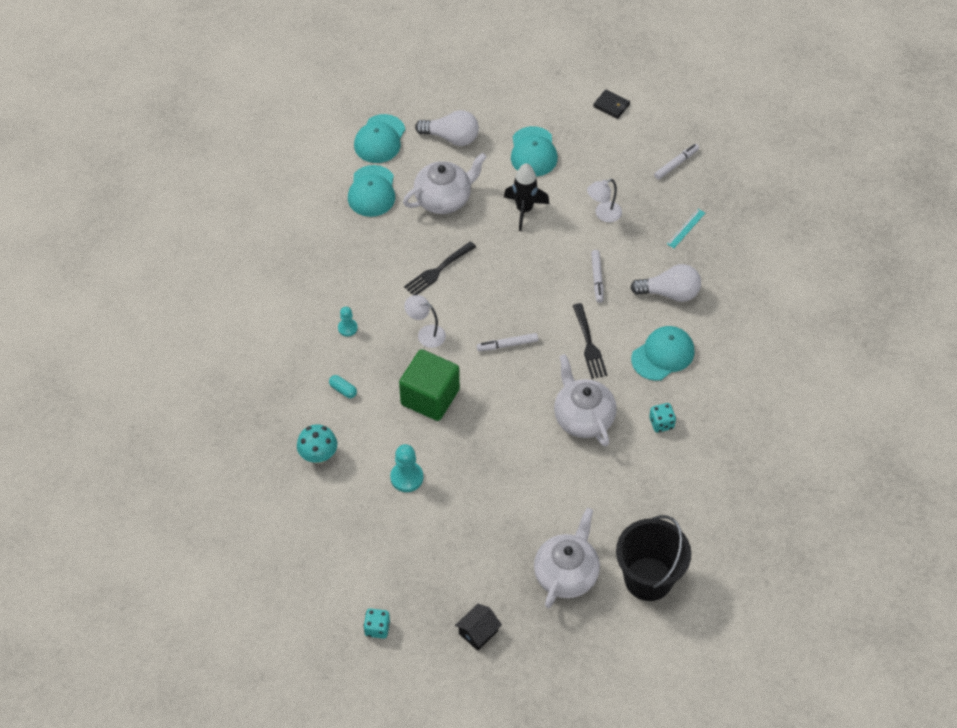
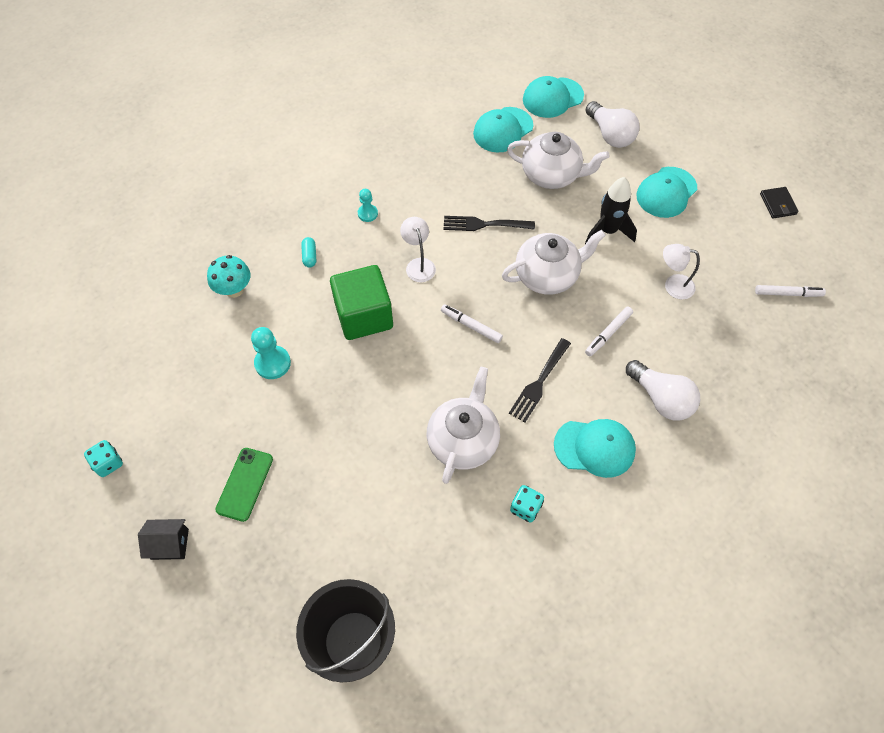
camera: 45 degrees right, 5 degrees up
white teapot [534,508,600,608] -> white teapot moved to [502,230,606,295]
turquoise ruler [667,209,705,248] -> none
none -> green phone [215,448,273,522]

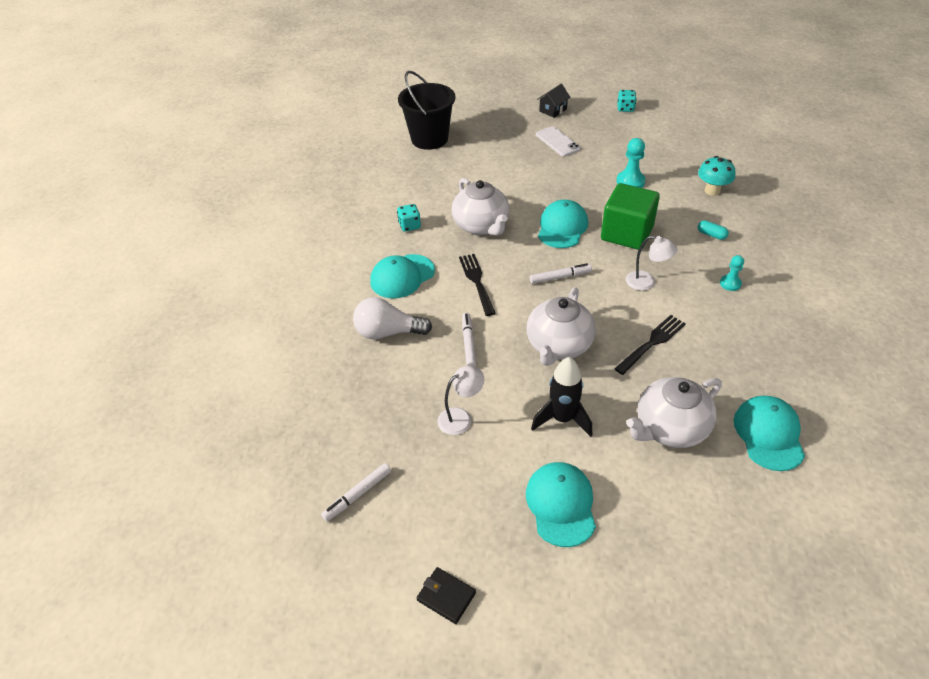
camera: 135 degrees right, 15 degrees down
green phone [215,448,273,522] -> white phone [536,126,581,156]
turquoise cap [523,76,584,118] -> turquoise cap moved to [538,200,588,248]
white light bulb [586,101,640,148] -> none

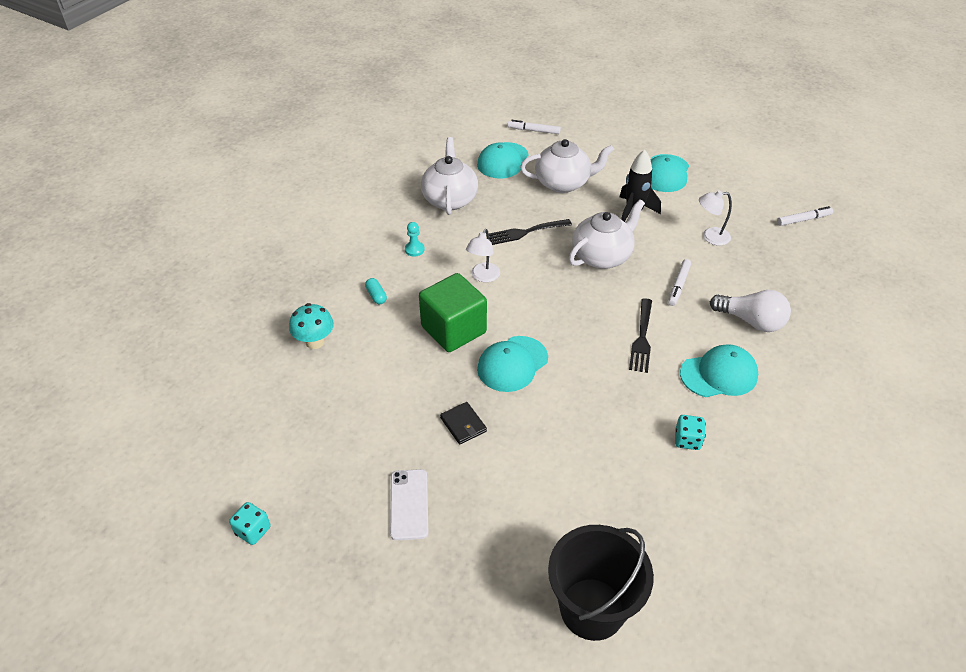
camera: 155 degrees left, 0 degrees up
black wallet [416,567,476,624] -> black wallet moved to [440,402,487,445]
white teapot [451,178,509,236] -> white teapot moved to [421,137,478,215]
white marker [530,263,592,284] -> white marker moved to [508,120,561,134]
black house [537,84,571,118] -> none
turquoise pawn [616,138,646,188] -> none
white lamp [626,236,677,291] -> white lamp turned 120 degrees counterclockwise [466,229,500,282]

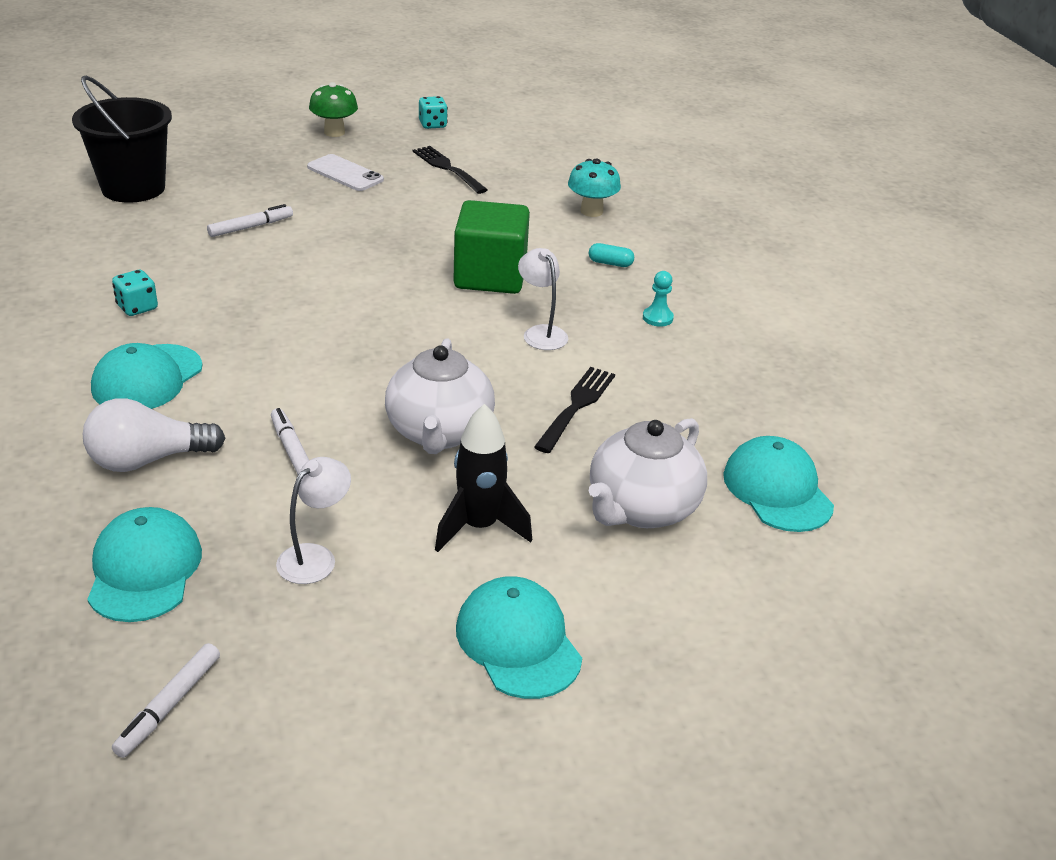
camera: 130 degrees right, 10 degrees down
white teapot [421,137,478,215] -> none
black wallet [440,402,487,445] -> none
turquoise cap [477,336,548,392] -> turquoise cap moved to [87,507,202,622]
white marker [508,120,561,134] -> white marker moved to [207,204,293,237]
black fork [629,298,652,373] -> black fork moved to [413,146,488,194]
none -> green mushroom [309,82,358,137]

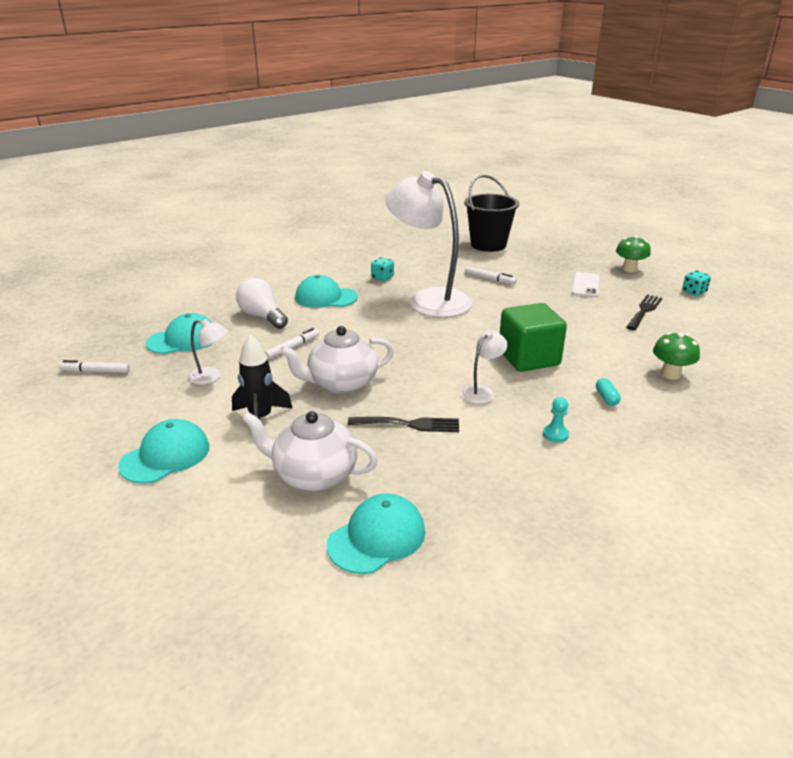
camera: 70 degrees right, 5 degrees down
turquoise mushroom [568,158,621,217] -> green mushroom [653,332,700,380]
none -> white lamp [385,171,472,317]

